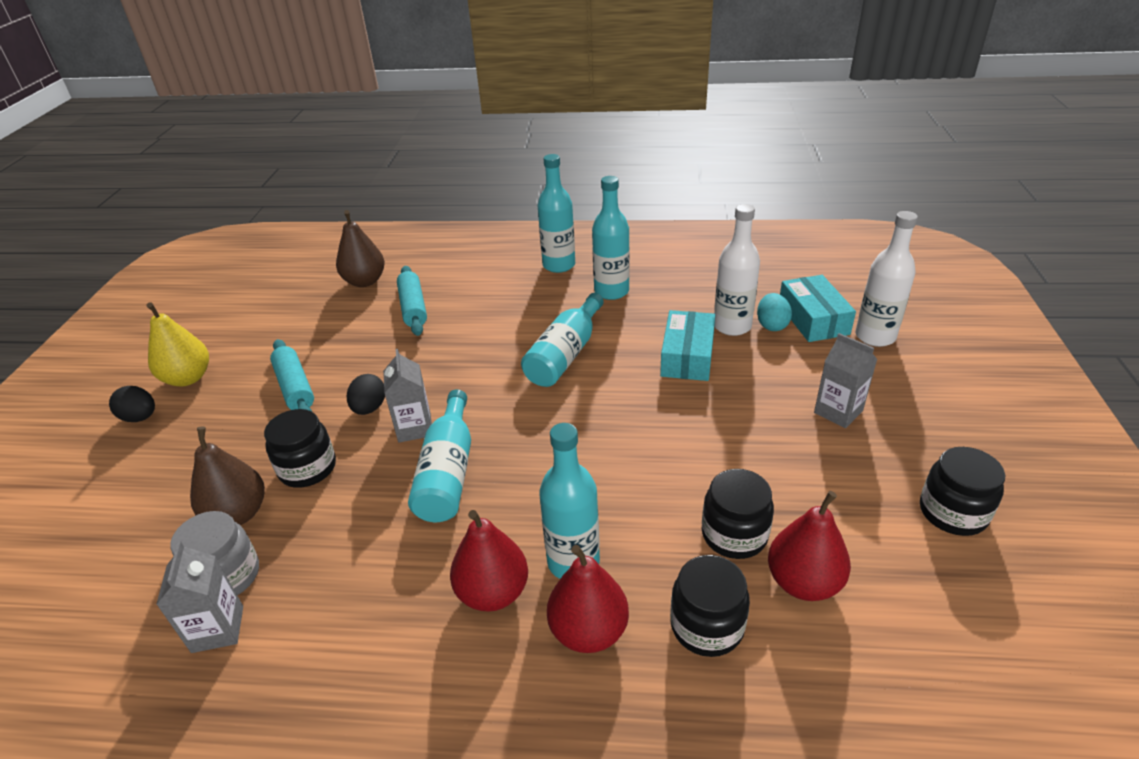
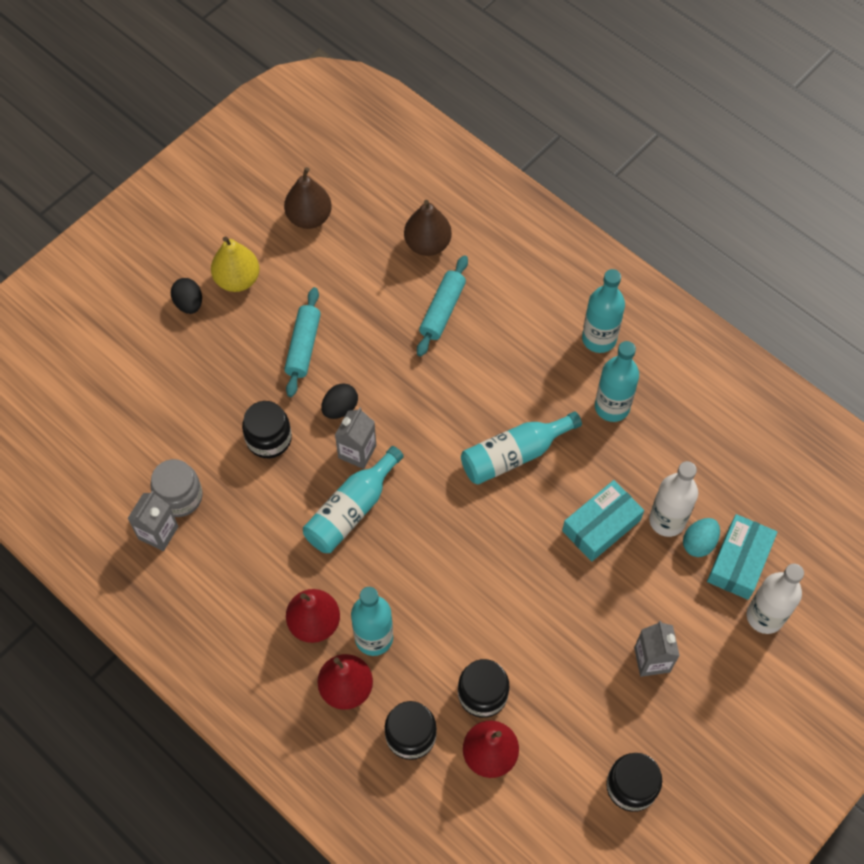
camera: 35 degrees right, 25 degrees up
brown pear [190,426,265,525] -> brown pear moved to [284,167,332,229]

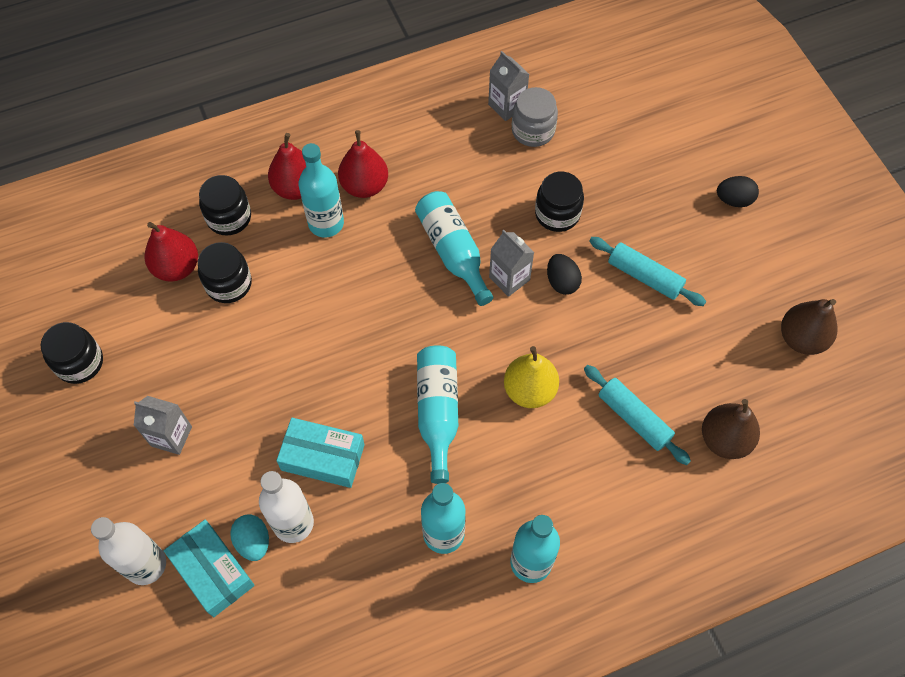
camera: 115 degrees right, 0 degrees up
yellow pear [211,236,260,292] -> yellow pear moved to [504,346,559,408]
turquoise box [562,480,644,562] -> turquoise box turned 60 degrees counterclockwise [276,418,365,488]

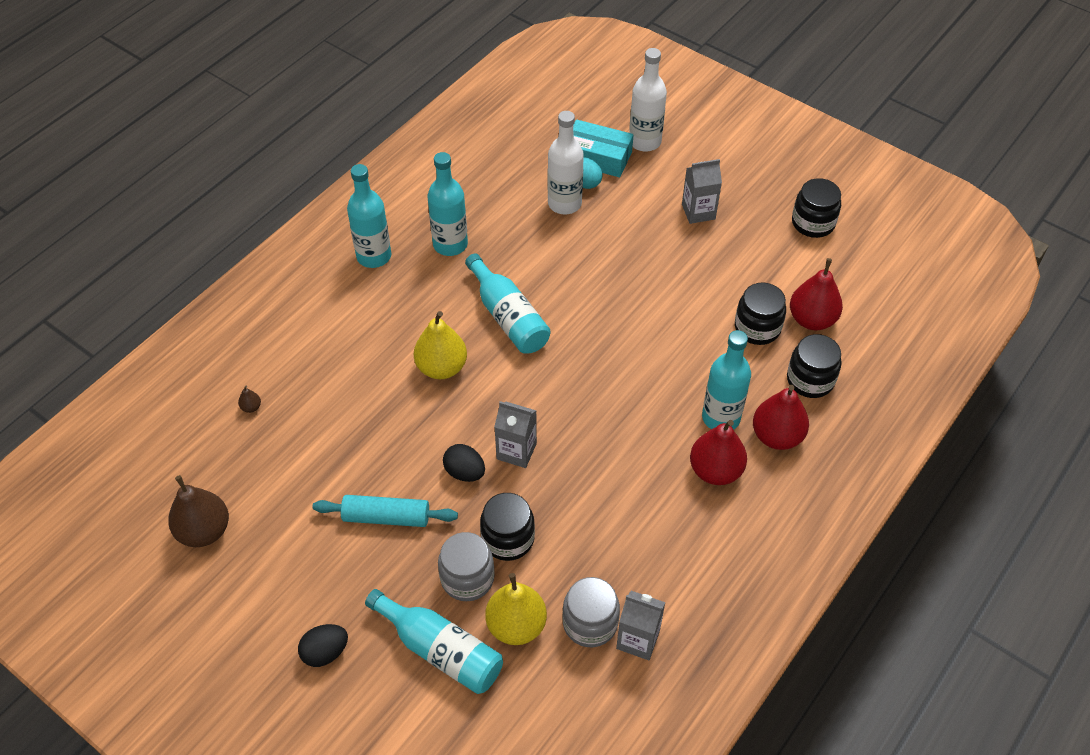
camera: 150 degrees right, 10 degrees down
turquoise box [276,418,365,488] -> none
turquoise bottle [415,191,493,306] -> turquoise bottle moved to [365,589,503,694]
turquoise rolling pin [584,365,691,465] -> none
brown pear [702,399,760,459] -> brown pear [238,386,261,413], size x0.41
none -> grey jar [438,532,495,601]
none -> yellow pear [485,573,547,645]

